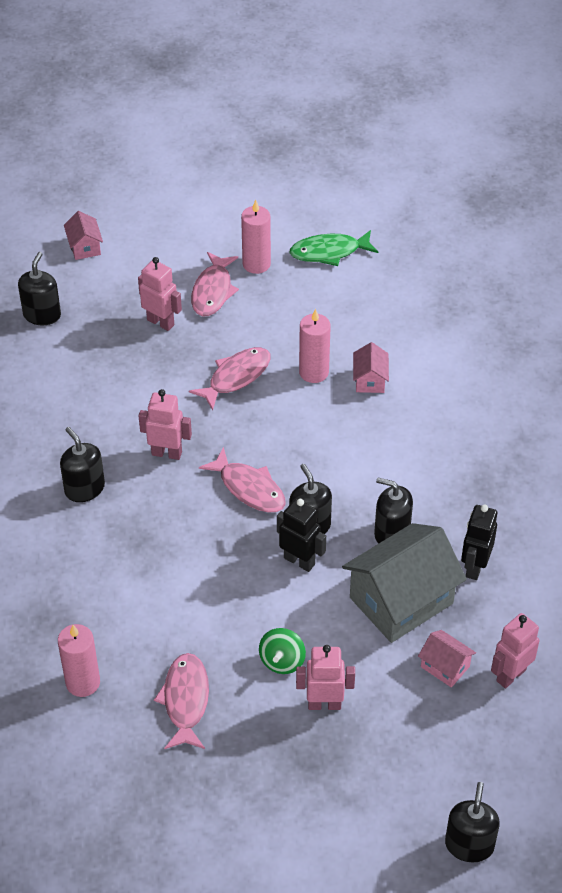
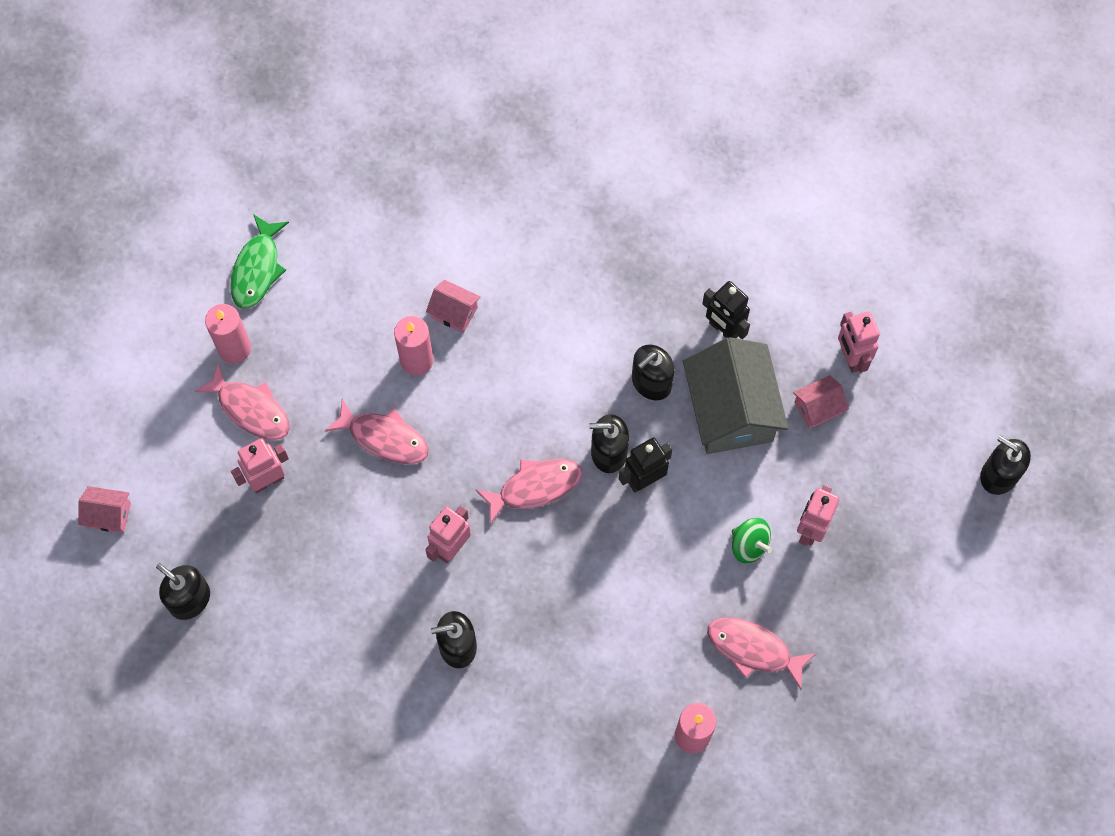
camera: 65 degrees left, 20 degrees up
pink fish [189,347,270,410] -> pink fish turned 135 degrees clockwise [325,398,429,464]

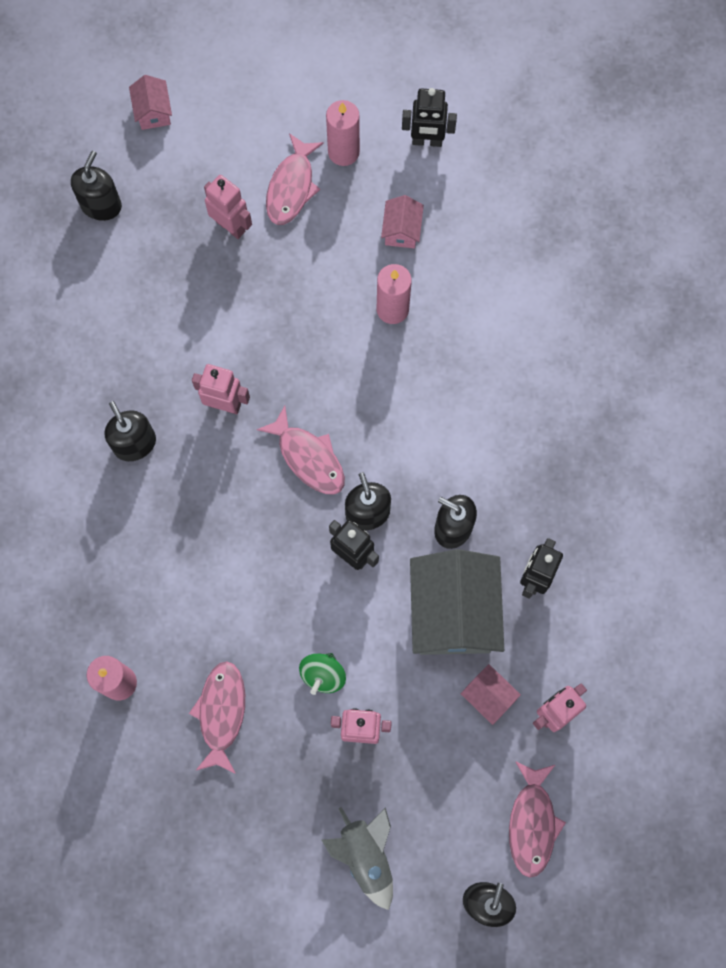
camera: 70 degrees right, 5 degrees up
green fish [230,214,289,309] -> black robot [402,88,457,147]
pink fish [325,398,429,464] -> pink fish moved to [509,761,566,878]
pink house [426,280,480,333] -> pink house moved to [381,195,424,248]
grey house [683,337,788,454] -> grey house turned 60 degrees counterclockwise [410,549,504,655]
none -> grey rocket [322,807,393,910]

